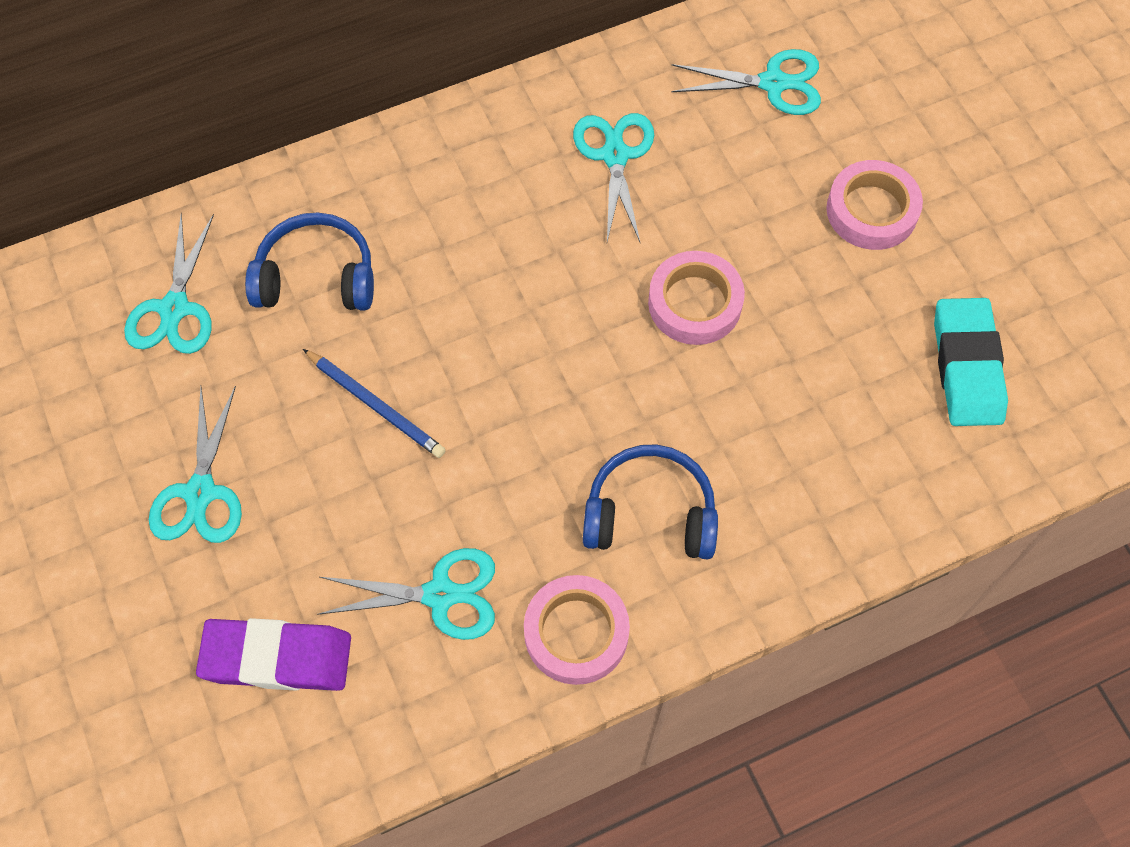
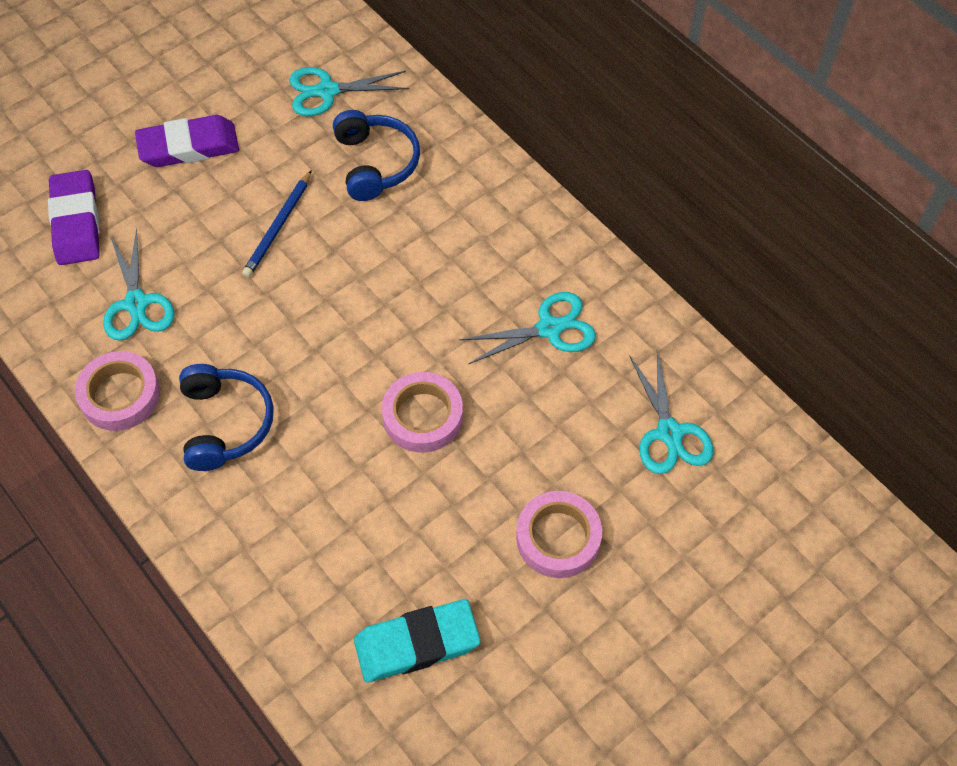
camera: 75 degrees right, 5 degrees down
turquoise scissors [149,386,242,543] -> purple eraser [135,115,239,167]

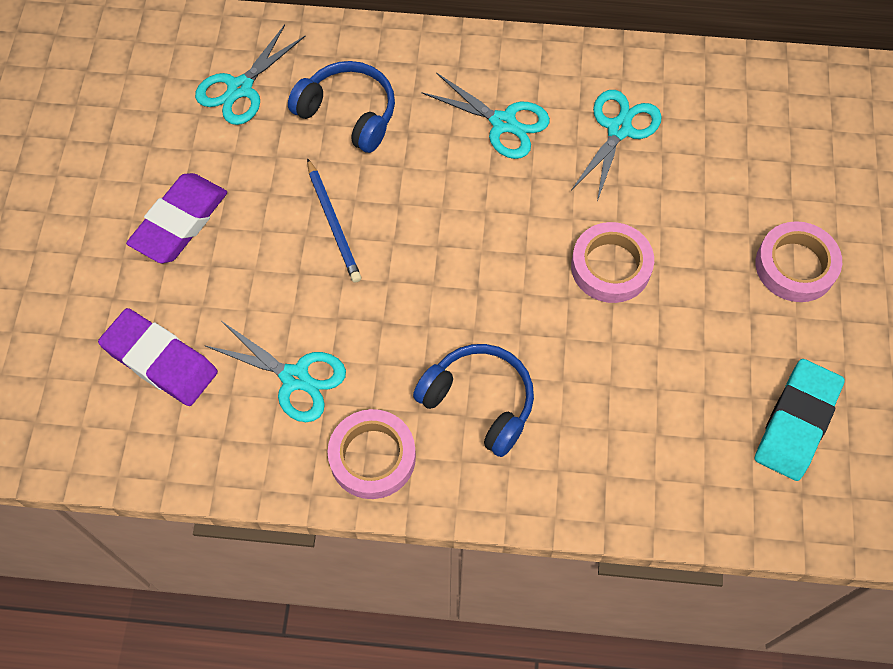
camera: 45 degrees left, 5 degrees up
turquoise scissors [629,350,714,474] -> turquoise scissors moved to [422,73,550,159]

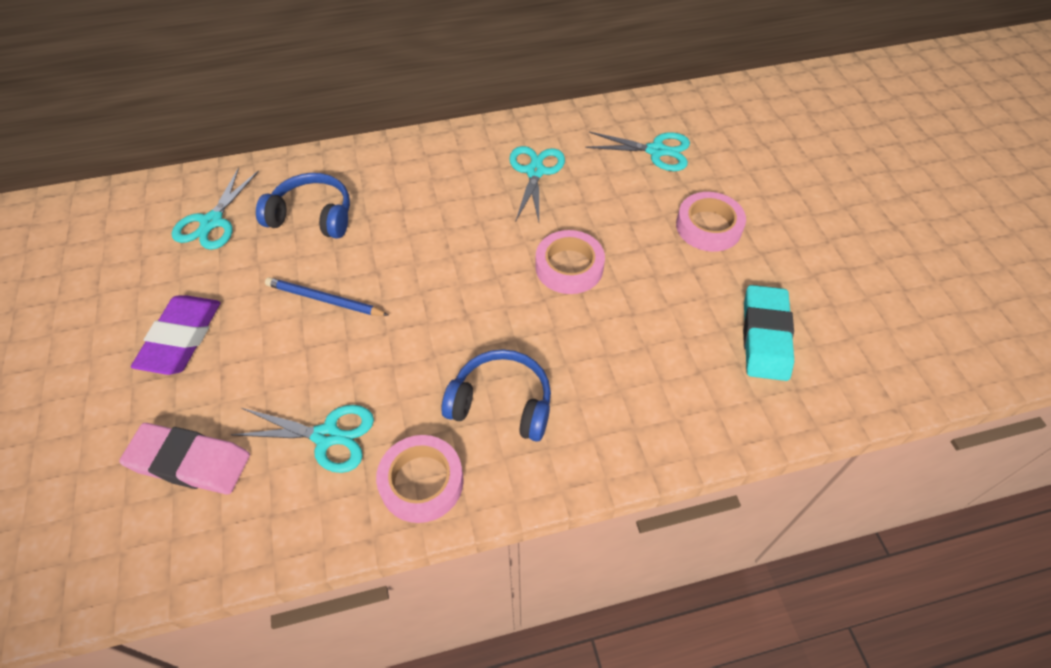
camera: 20 degrees left, 10 degrees down
purple eraser [98,308,218,406] -> pink eraser [119,423,250,494]
blue pencil [307,158,361,283] -> blue pencil turned 150 degrees clockwise [265,277,389,316]
turquoise scissors [422,73,550,159] -> turquoise scissors moved to [585,132,690,171]

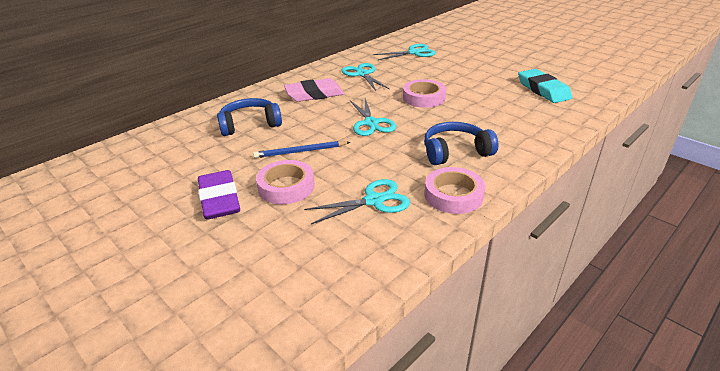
camera: 30 degrees left, 20 degrees down
pink eraser [119,423,250,494] -> pink eraser moved to [284,78,344,102]
turquoise scissors [172,168,259,250] -> turquoise scissors moved to [350,99,396,136]
pink tape [676,192,746,252] -> pink tape moved to [256,160,315,204]

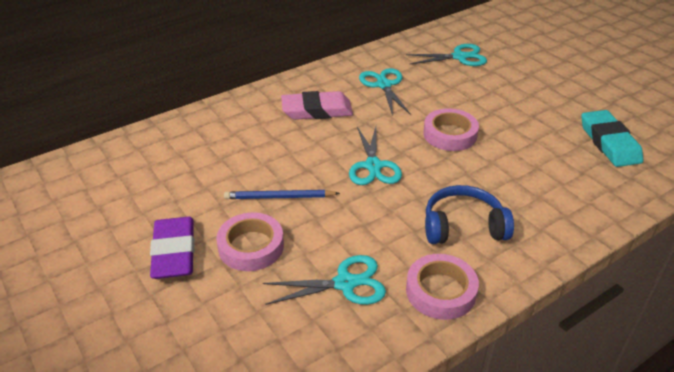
camera: 10 degrees right, 5 degrees up
blue headphones [217,98,282,136] -> none

